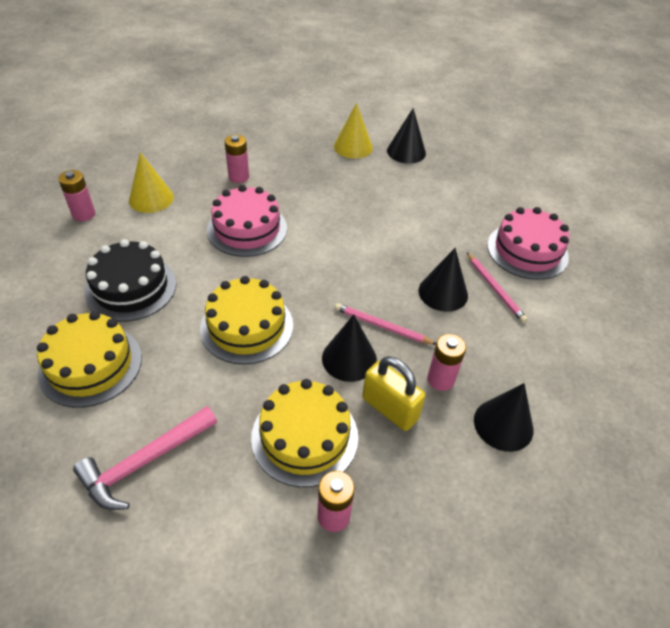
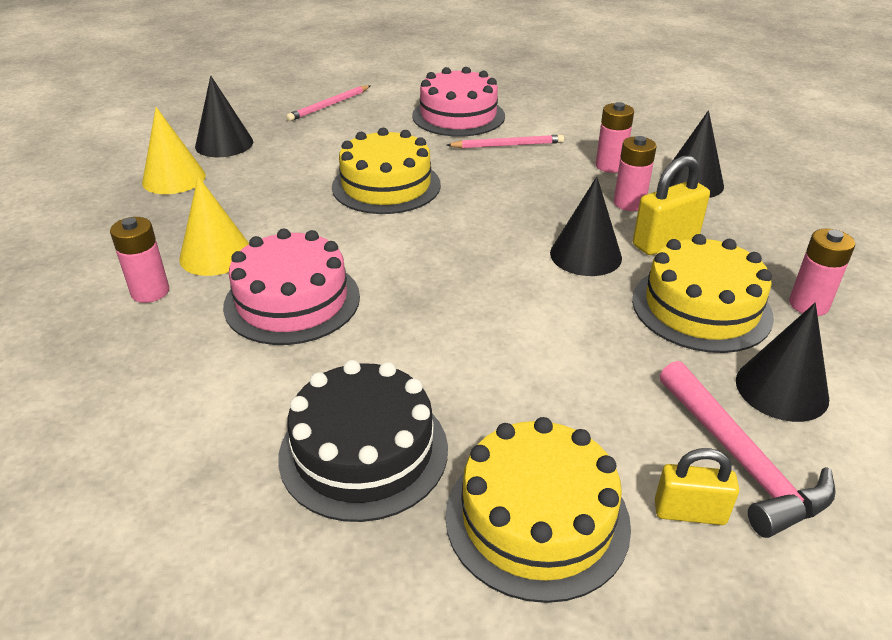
camera: 70 degrees left, 10 degrees down
pink battery [58,170,95,222] -> pink battery moved to [596,102,634,173]
yellow cone [129,152,174,213] -> yellow cone moved to [179,176,249,276]
yellow cake [200,276,293,364] -> yellow cake moved to [332,128,441,214]
pink pencil [335,303,436,345] -> pink pencil moved to [286,85,370,121]
black cone [418,248,468,312] -> black cone moved to [736,303,829,422]
none -> yellow padlock [655,448,739,525]

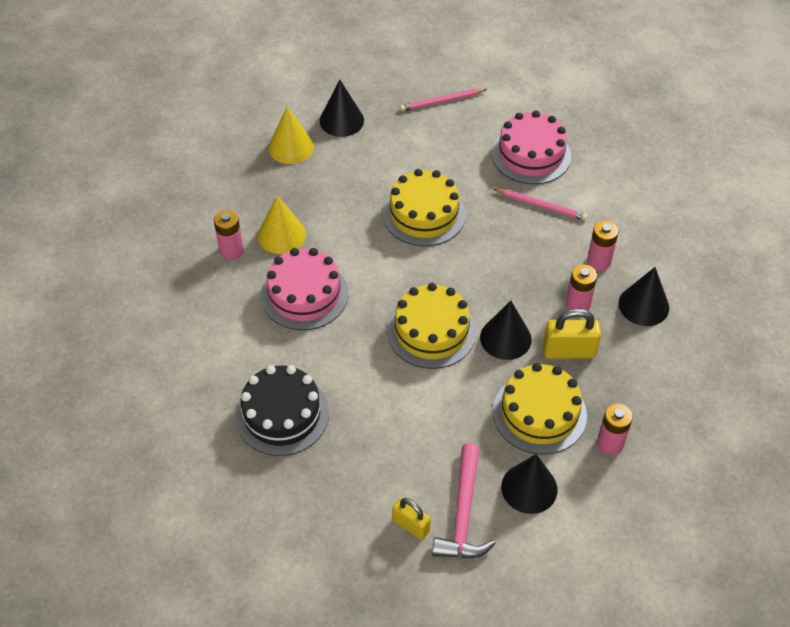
camera: 30 degrees right, 15 degrees up
yellow cake [445,417,631,603] -> yellow cake moved to [387,283,476,369]

